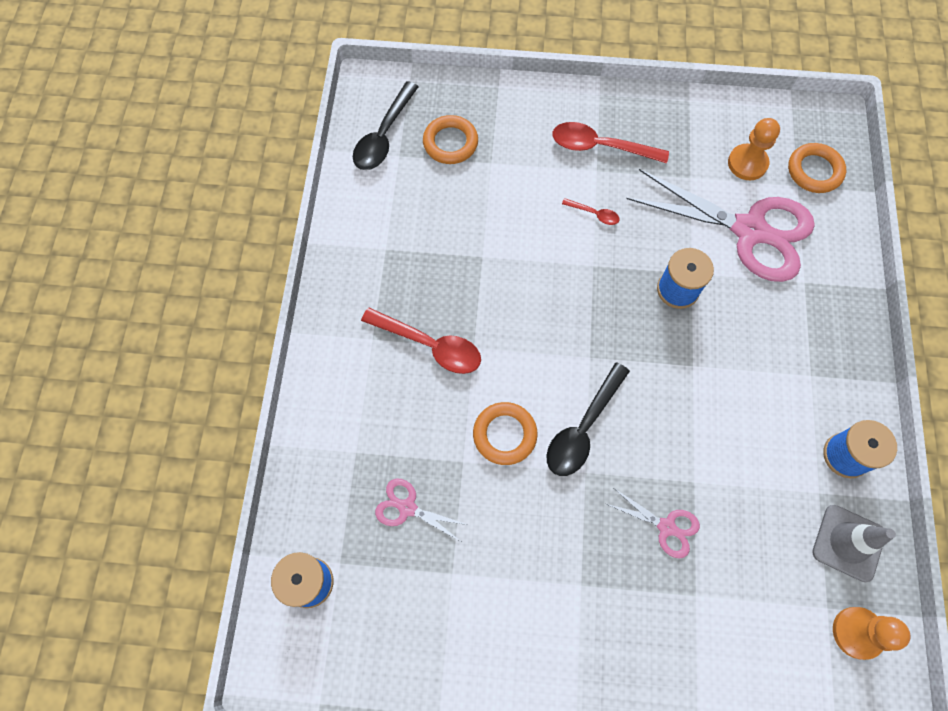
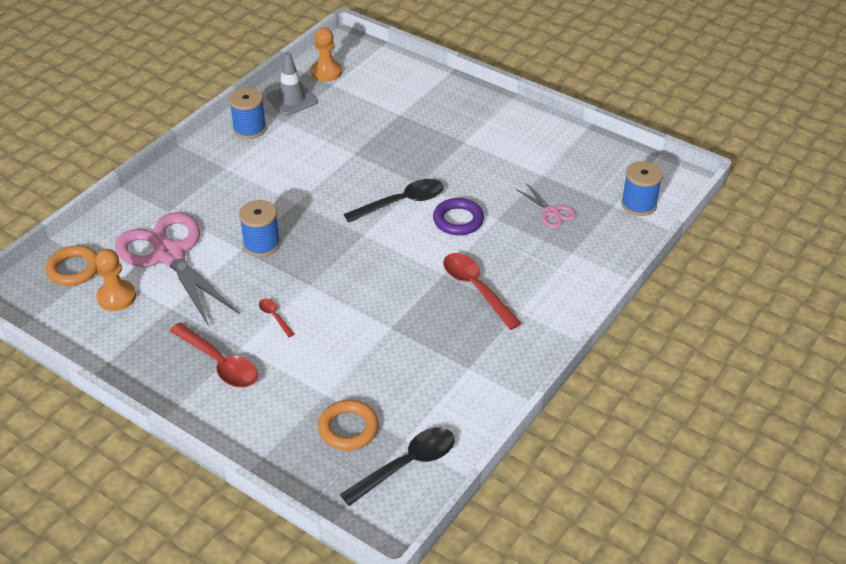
camera: 150 degrees left, 25 degrees down
orange ring [473,402,537,465] -> purple ring [433,198,484,235]
pink scissors [607,488,700,558] -> none

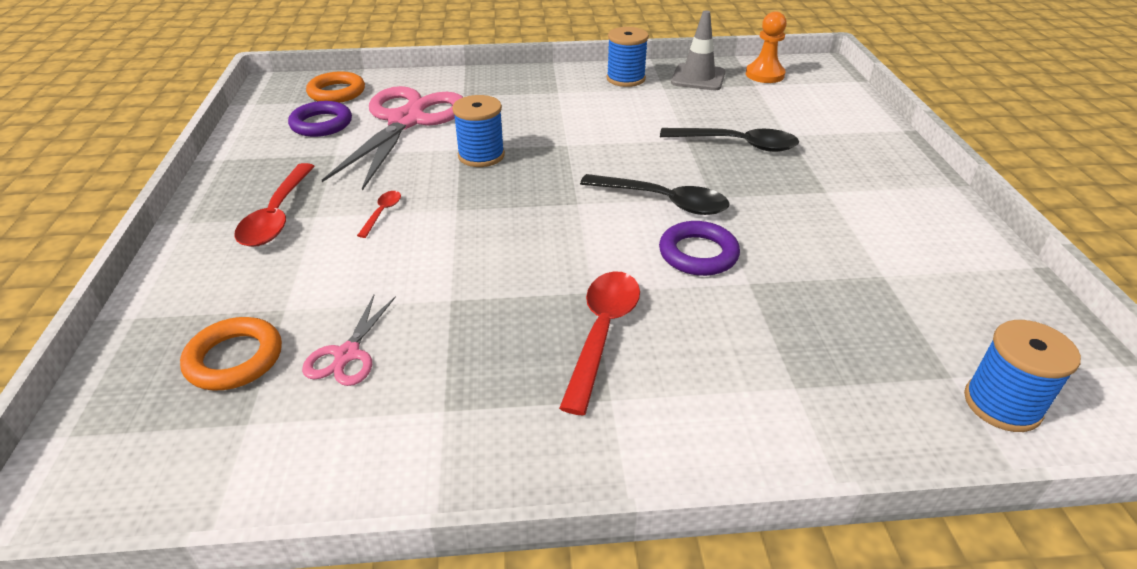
camera: 50 degrees right, 5 degrees down
orange pawn [95,249,136,311] -> purple ring [288,101,352,137]
black spoon [340,428,455,506] -> black spoon moved to [660,128,799,152]
pink scissors [516,183,576,228] -> pink scissors moved to [302,295,396,386]

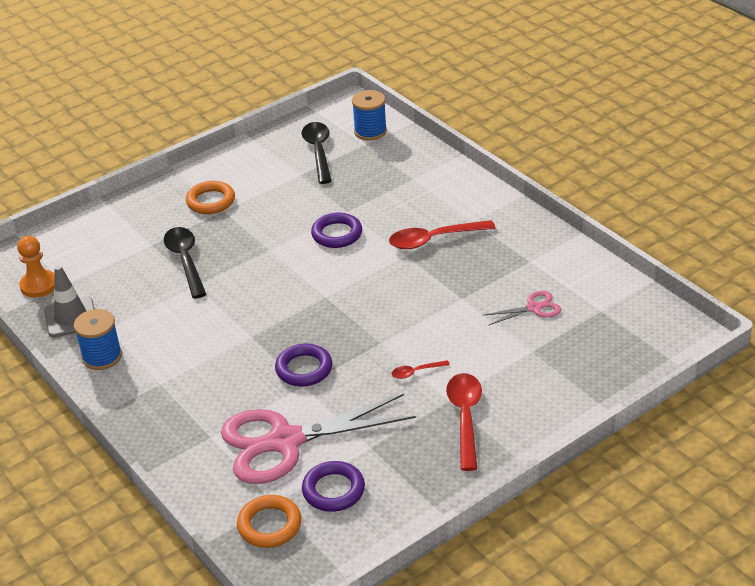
camera: 120 degrees left, 0 degrees up
orange ring [180,317,282,390] -> orange ring moved to [186,181,235,214]
red spoon [234,163,315,247] -> red spoon turned 60 degrees counterclockwise [446,373,482,471]
blue spool [452,95,505,167] -> purple ring [275,344,332,386]
black spoon [580,174,729,215] -> black spoon moved to [302,122,332,184]

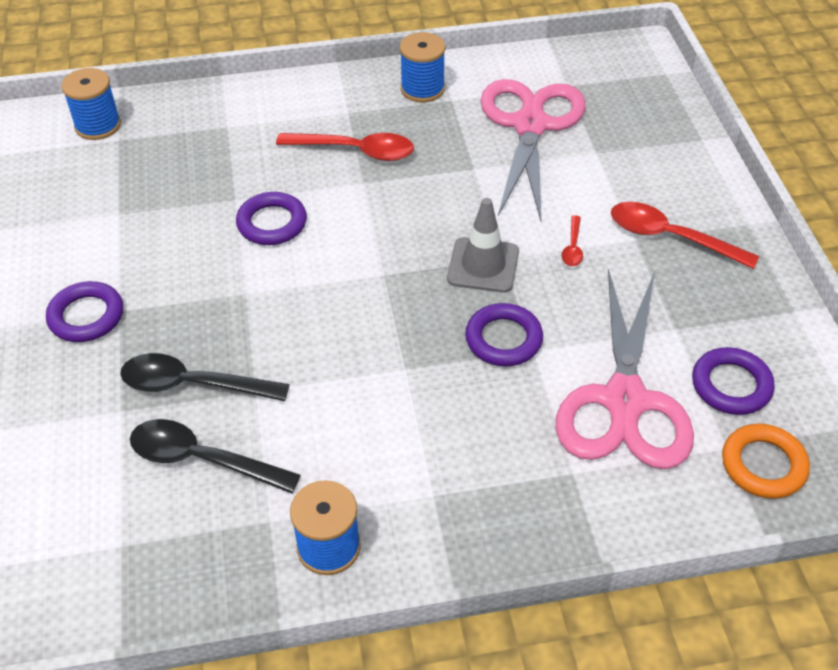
camera: 65 degrees left, 10 degrees up
orange pawn [17,236,55,298] -> none
grey traffic cone [44,265,94,338] -> grey traffic cone moved to [447,198,519,293]
orange ring [186,181,235,214] -> purple ring [46,281,123,342]
black spoon [302,122,332,184] -> black spoon moved to [130,419,301,494]
red spoon [389,220,496,249] -> red spoon turned 90 degrees counterclockwise [276,133,414,161]
pink scissors [484,291,561,325] -> pink scissors [481,79,586,221], size x2.27
none -> blue spool [400,32,445,102]

